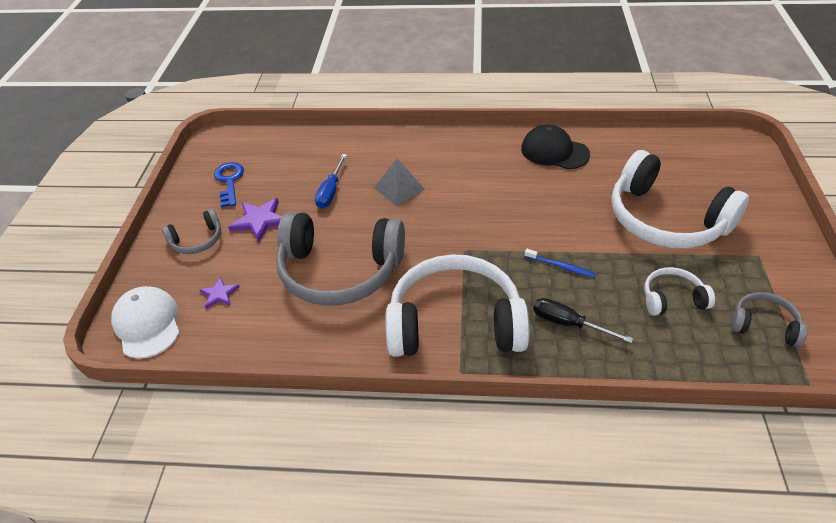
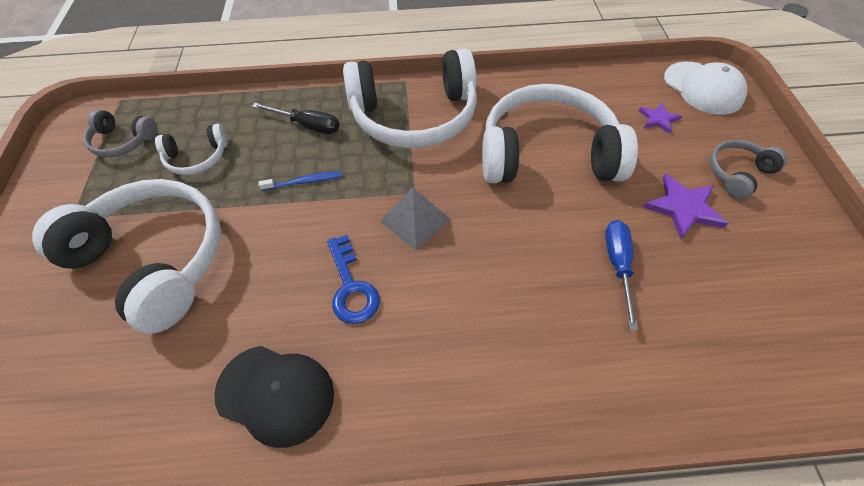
camera: 170 degrees right, 10 degrees up
blue key [214,162,244,207] -> blue key moved to [327,235,380,324]
grey headphones [276,212,405,306] -> white headphones [482,84,638,183]
grey pyramid [374,159,425,206] -> grey pyramid moved to [380,187,451,250]
blue toothbrush [524,249,596,278] -> blue toothbrush turned 150 degrees clockwise [258,171,342,191]

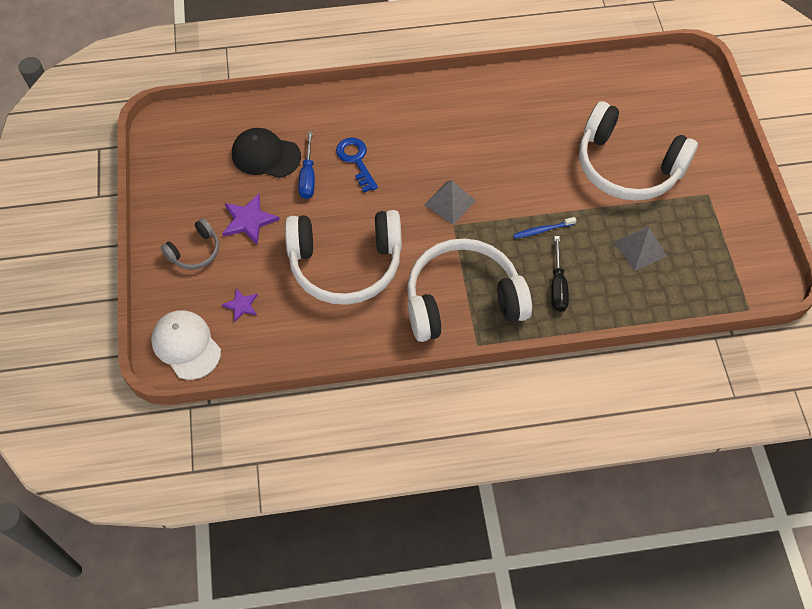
camera: 175 degrees right, 5 degrees up
grey headphones [84,109,157,157] -> none
white headphones [155,124,227,175] -> grey pyramid [614,227,667,271]
black cap [214,346,334,448] -> black cap moved to [232,128,301,178]
black screwdriver [252,103,340,134] -> black screwdriver turned 105 degrees counterclockwise [551,236,569,312]
blue key [327,235,380,324] -> blue key moved to [336,138,378,193]

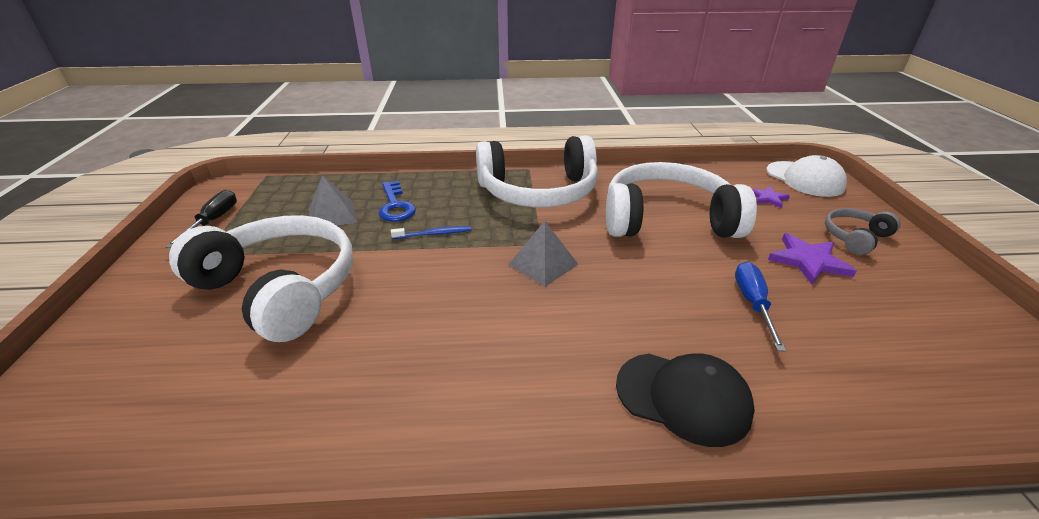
camera: 175 degrees left, 25 degrees down
black cap [232,128,301,178] -> black cap moved to [616,353,755,447]
blue key [336,138,378,193] -> blue key moved to [379,181,416,222]
black screwdriver [551,236,569,312] -> black screwdriver moved to [165,190,237,248]

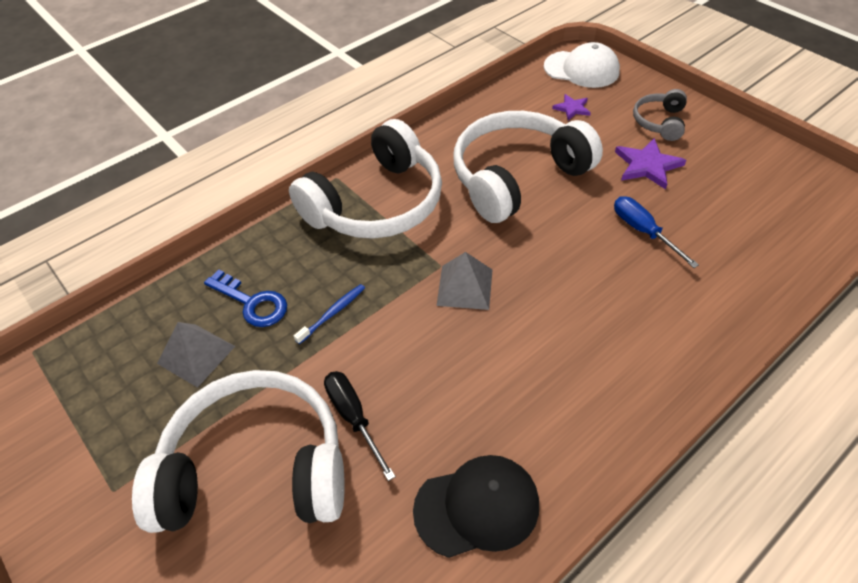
camera: 35 degrees left, 15 degrees up
black screwdriver [165,190,237,248] -> black screwdriver moved to [324,371,396,481]
black cap [616,353,755,447] -> black cap moved to [413,455,539,558]

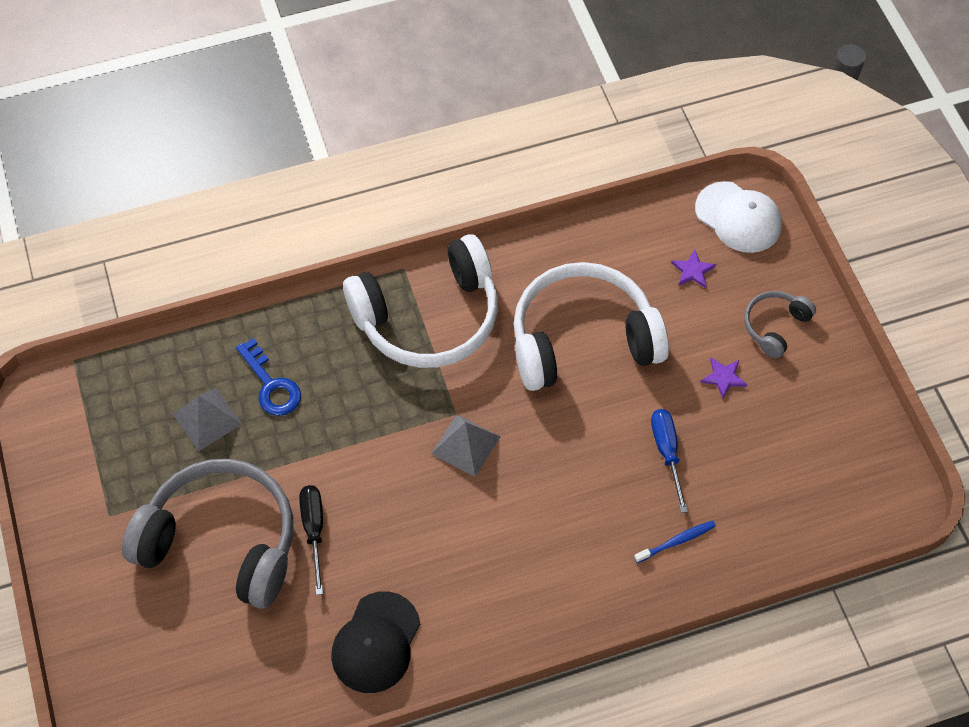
camera: 20 degrees right, 10 degrees up
white headphones [132,370,345,533] -> grey headphones [122,459,293,609]
blue toothbrush [294,284,365,344] -> blue toothbrush moved to [634,520,716,563]
black cap [413,455,539,558] -> black cap turned 105 degrees clockwise [331,591,420,693]
purple star [615,138,686,189] -> purple star [701,357,747,398], size x0.60

